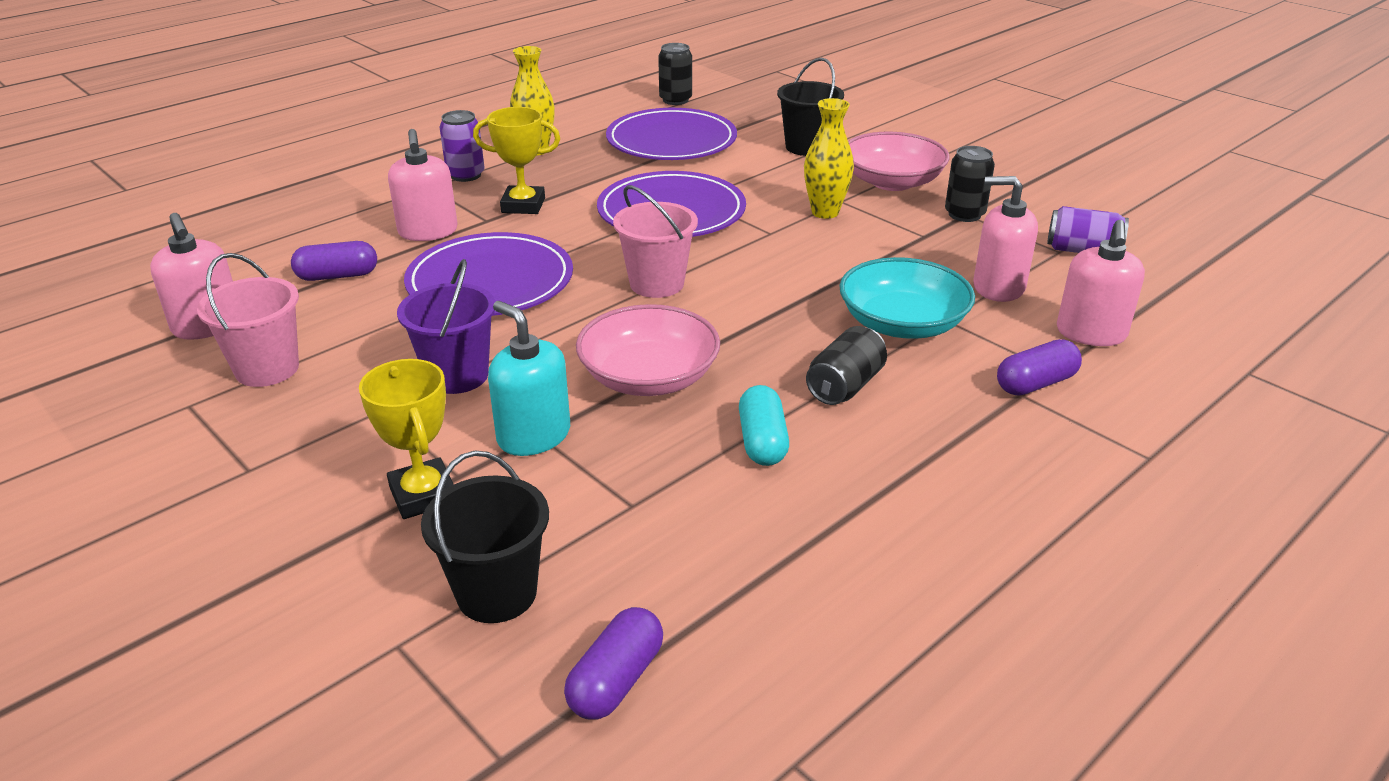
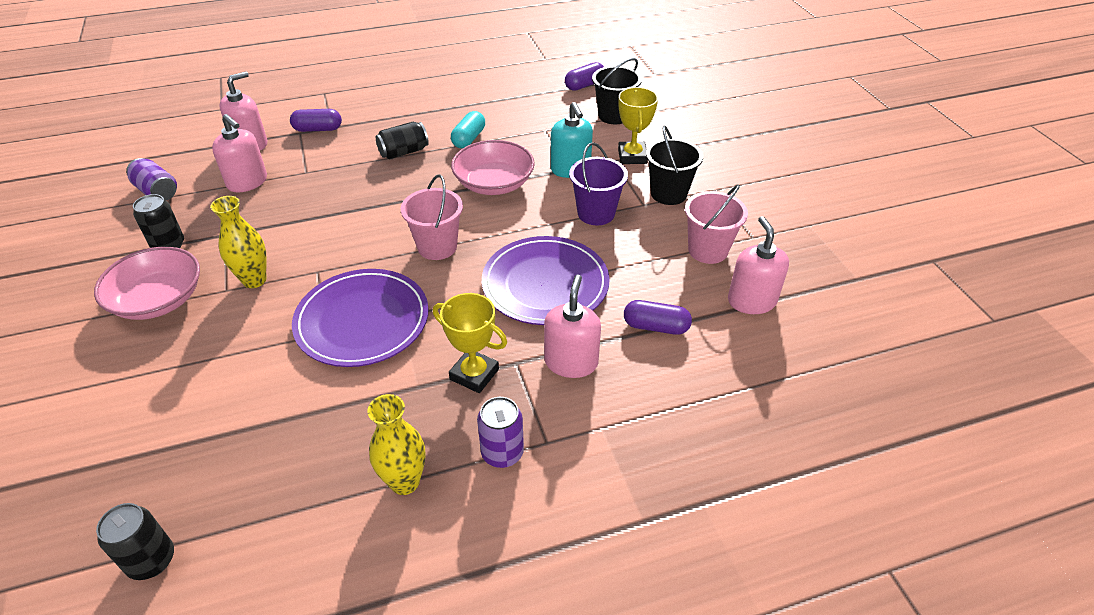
camera: 155 degrees left, 10 degrees up
purple plate [606,108,737,160] -> none
black bucket [777,58,844,156] -> black bucket moved to [646,125,703,205]
turquoise bowl [839,257,975,339] -> none

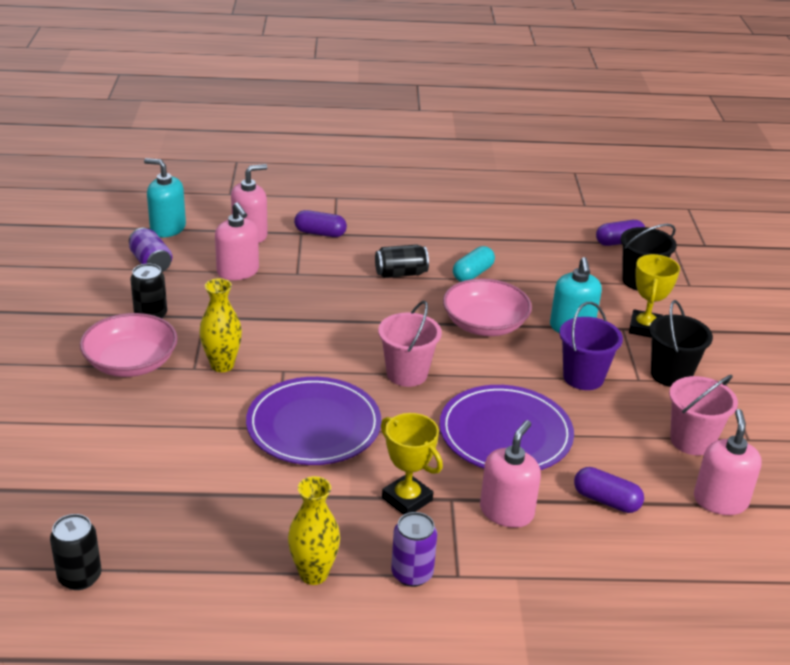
camera: 15 degrees right, 10 degrees down
none -> turquoise soap dispenser [144,158,186,237]

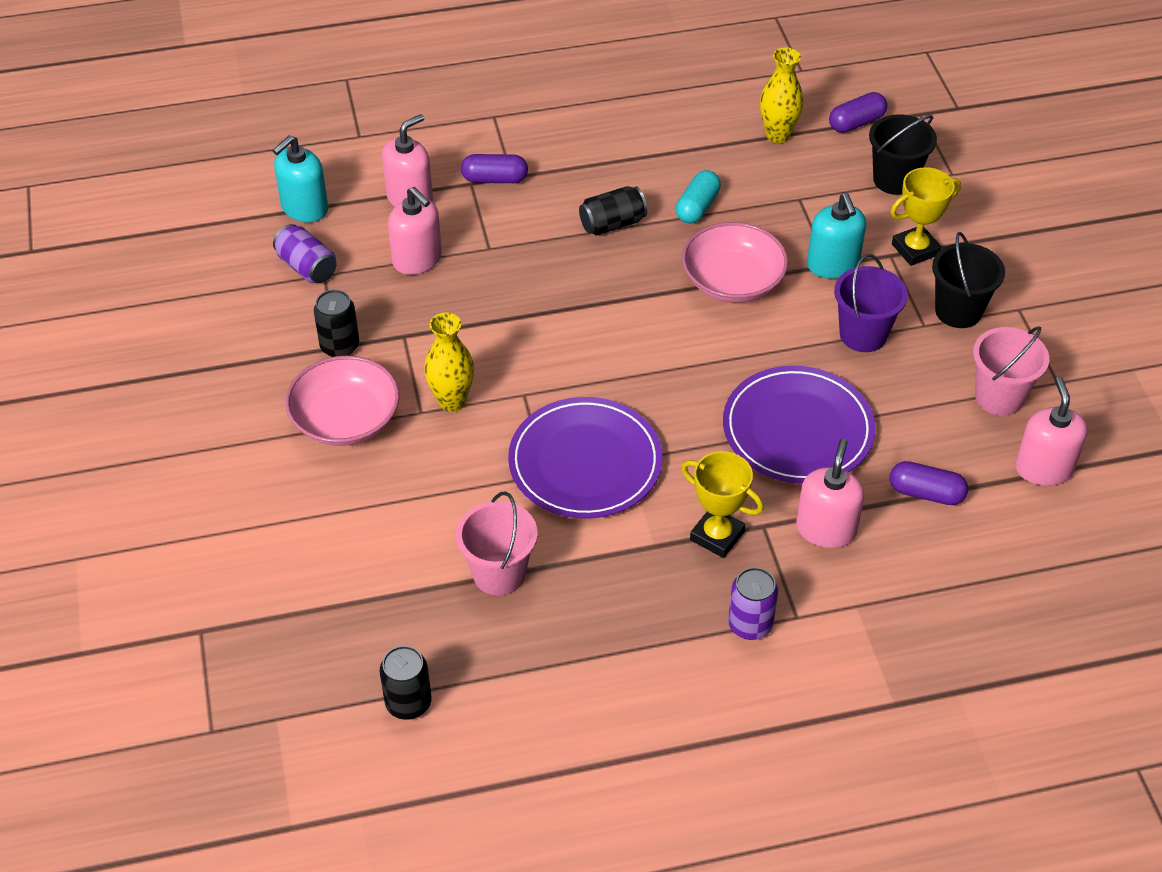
camera: 10 degrees left, 15 degrees up
turquoise soap dispenser [144,158,186,237] -> turquoise soap dispenser turned 60 degrees counterclockwise [272,135,328,222]
yellow vase [288,476,340,585] -> yellow vase moved to [760,47,803,143]
pink bucket [378,301,442,387] -> pink bucket moved to [456,492,538,596]
yellow trophy [629,254,680,338] -> yellow trophy turned 60 degrees clockwise [890,167,961,266]

